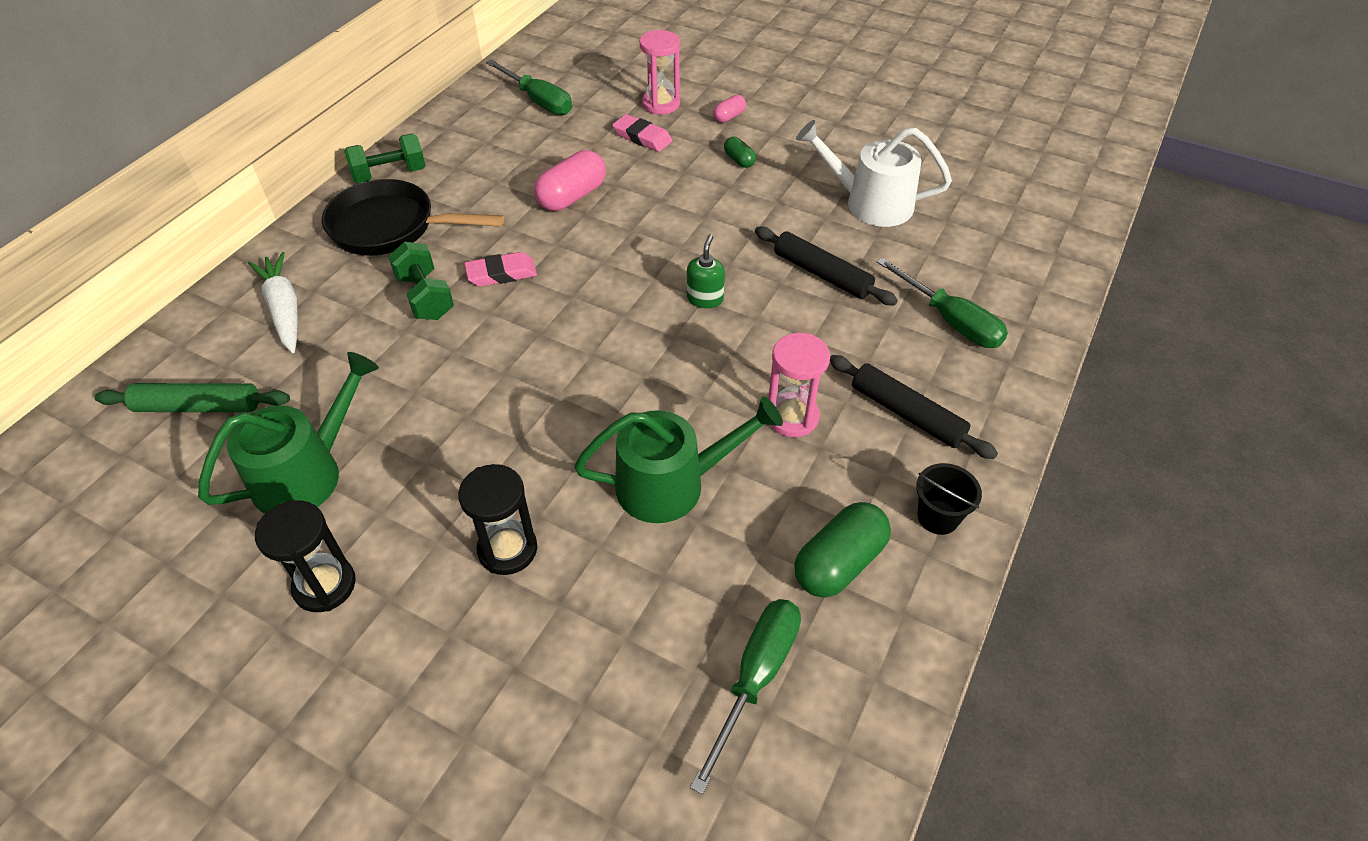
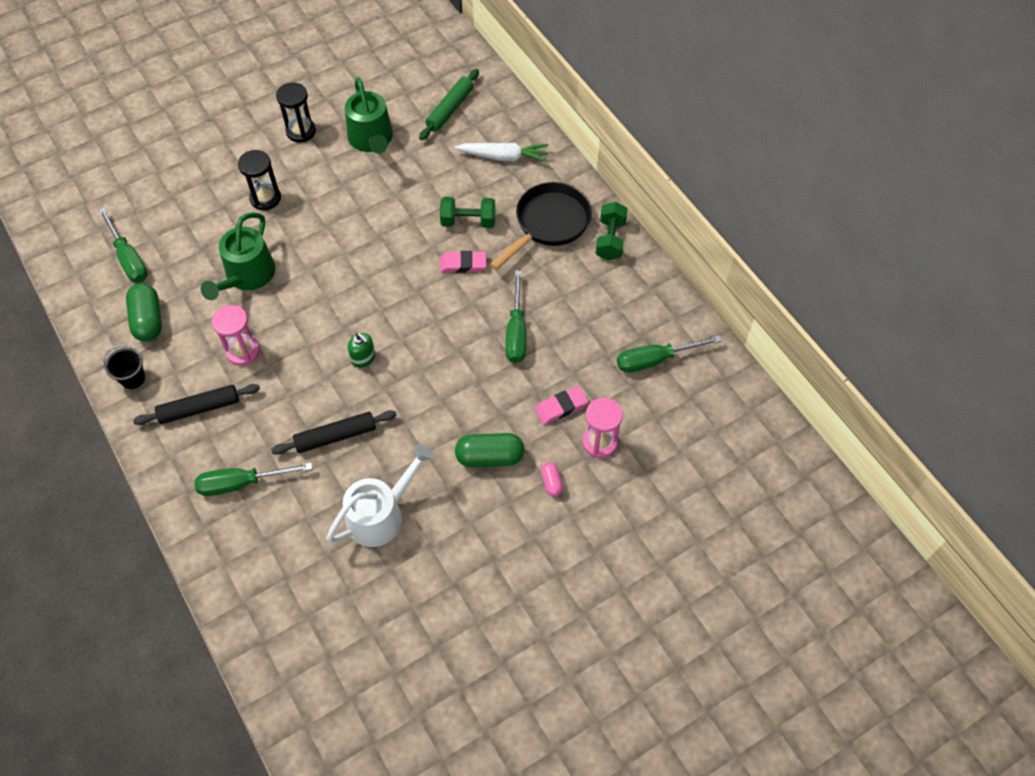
camera: 120 degrees right, 10 degrees up
pink eraser [464,252,537,287] -> pink eraser turned 75 degrees clockwise [440,251,486,273]
pink capsule [534,150,606,211] -> green screwdriver [506,271,526,363]
green capsule [724,137,756,168] -> green capsule [455,433,525,468], size x1.93

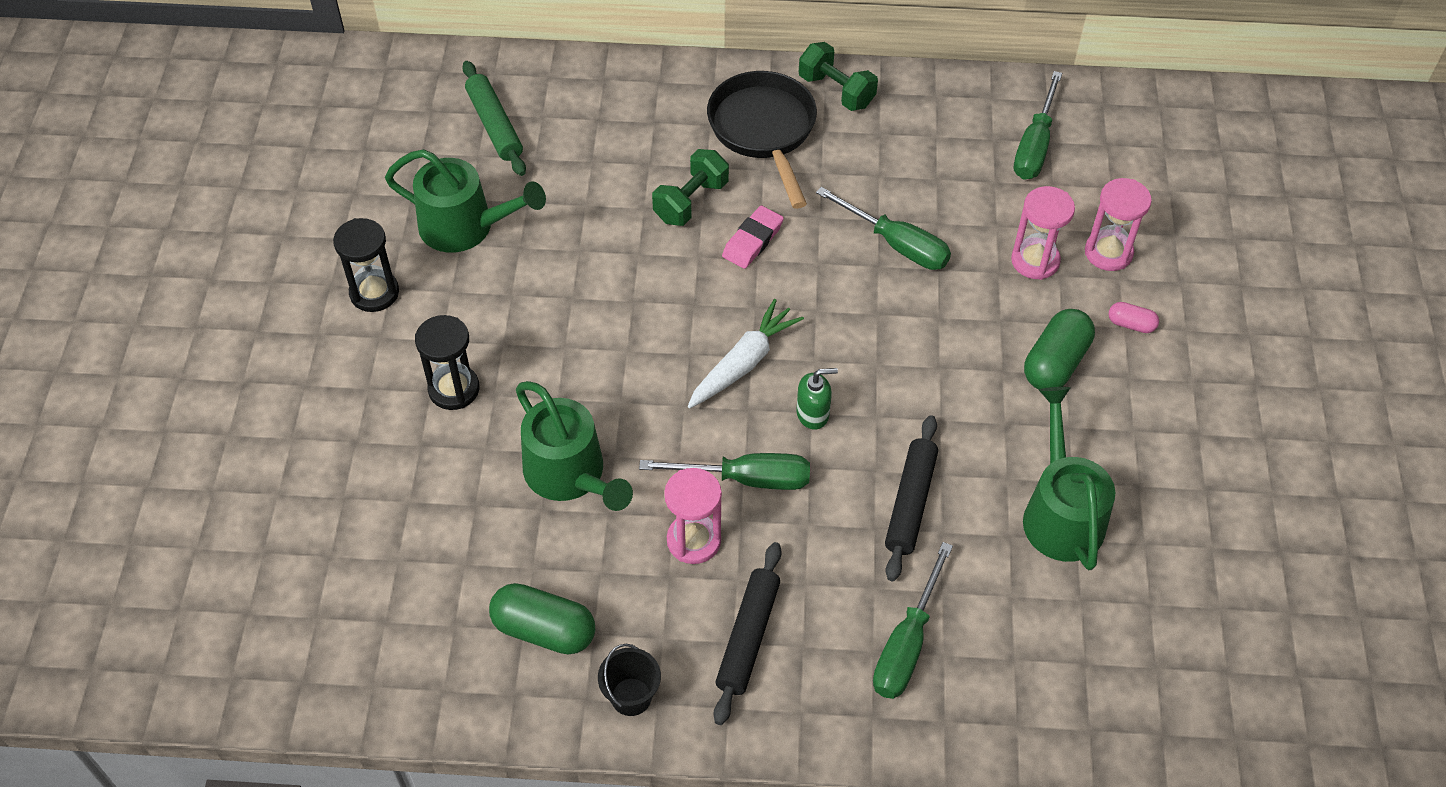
camera: 55 degrees left, 5 degrees down
green screwdriver [98,208,148,283] -> green screwdriver moved to [639,453,810,490]
white watering can [327,444,434,547] -> green watering can [1023,387,1115,570]
white carrot [454,143,549,162] -> white carrot moved to [688,299,804,408]
pink eraser [535,386,588,425] -> pink hourglass [1011,186,1075,280]

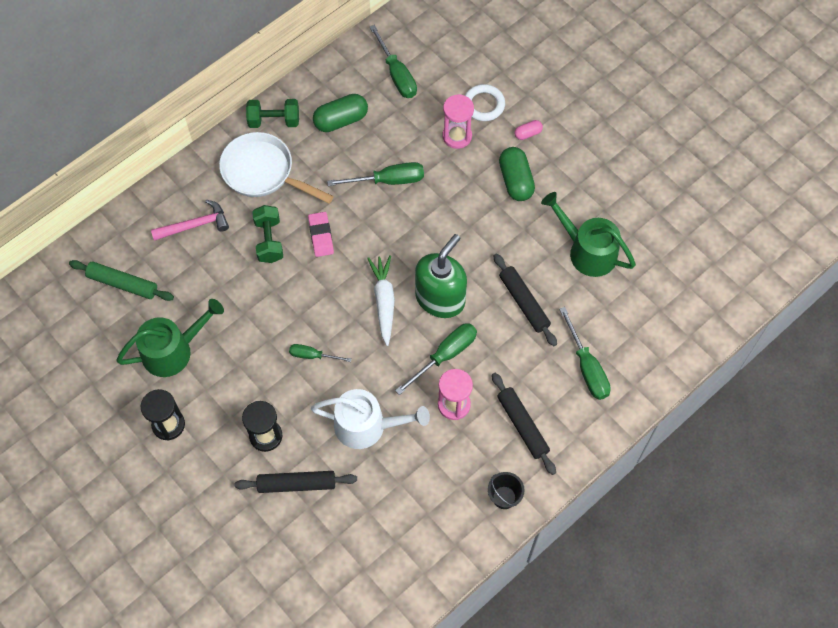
camera: 45 degrees left, 10 degrees up
green capsule [489,583,595,654] -> green capsule moved to [313,94,368,132]
green watering can [516,381,633,511] -> white watering can [311,389,430,449]
black pan [707,71,817,209] -> white pan [219,132,334,204]
green soap dispenser [796,368,838,430] -> green soap dispenser [415,234,467,318], size x2.13
pink hourglass [1085,178,1152,271] -> white ring [465,84,505,121]
none -> pink hammer [151,200,229,241]
none -> black rolling pin [235,471,357,493]
none -> green screwdriver [289,344,352,362]

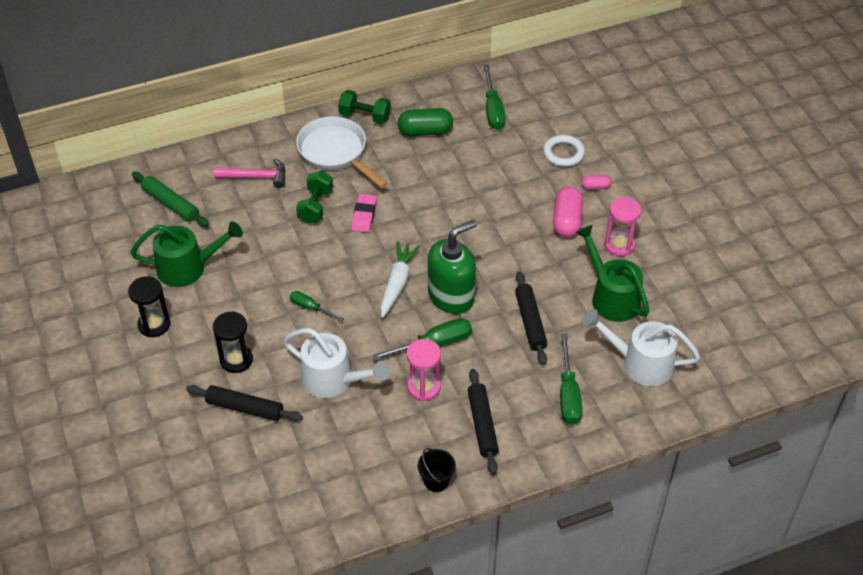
camera: 20 degrees right, 15 degrees down
green screwdriver [327,162,424,186] -> none
pink hourglass [442,94,474,149] -> pink hourglass moved to [604,197,641,256]
green capsule [499,147,535,201] -> pink capsule [553,187,583,238]
none -> white watering can [583,309,700,386]

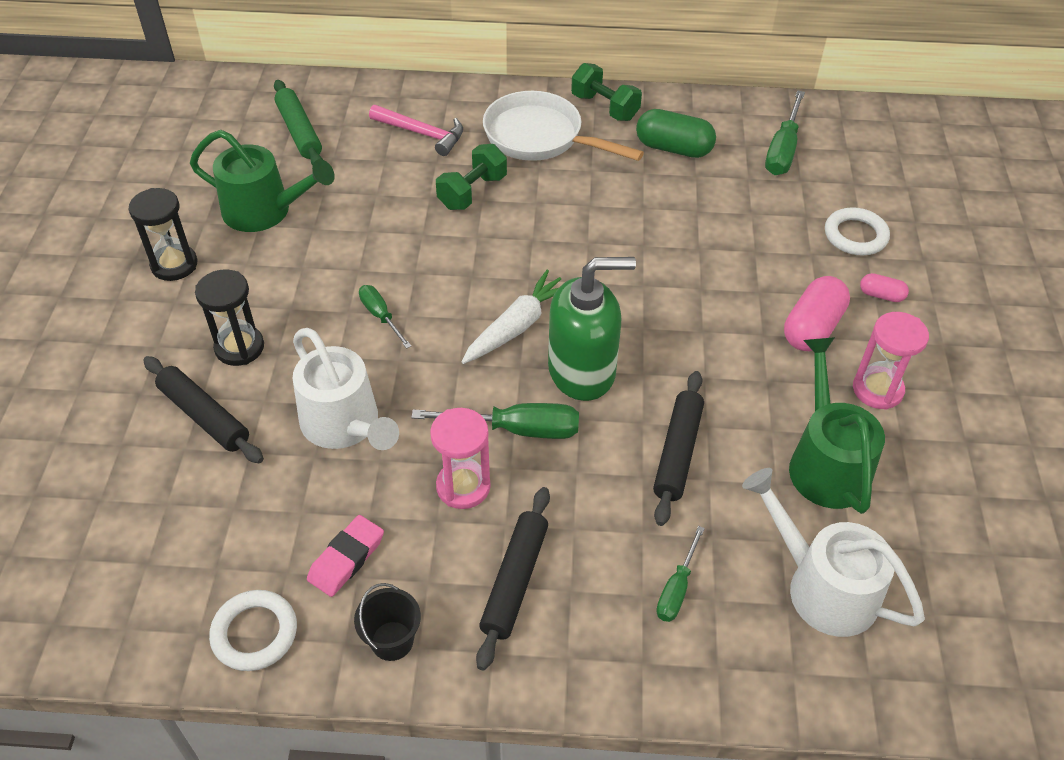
camera: 25 degrees right, 0 degrees up
white pan [296,116,388,188] -> white pan turned 45 degrees counterclockwise [483,91,644,161]
pink eraser [351,194,377,233] -> pink eraser moved to [307,515,384,597]
green screwdriver [560,334,582,425] -> green screwdriver [656,526,705,622], size x0.61
none -> white ring [209,590,297,671]

